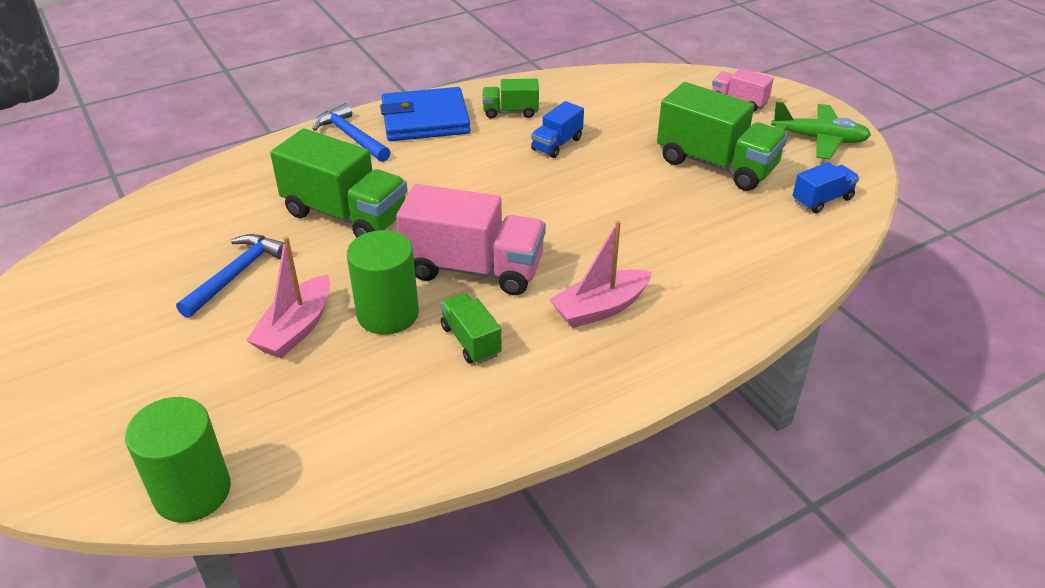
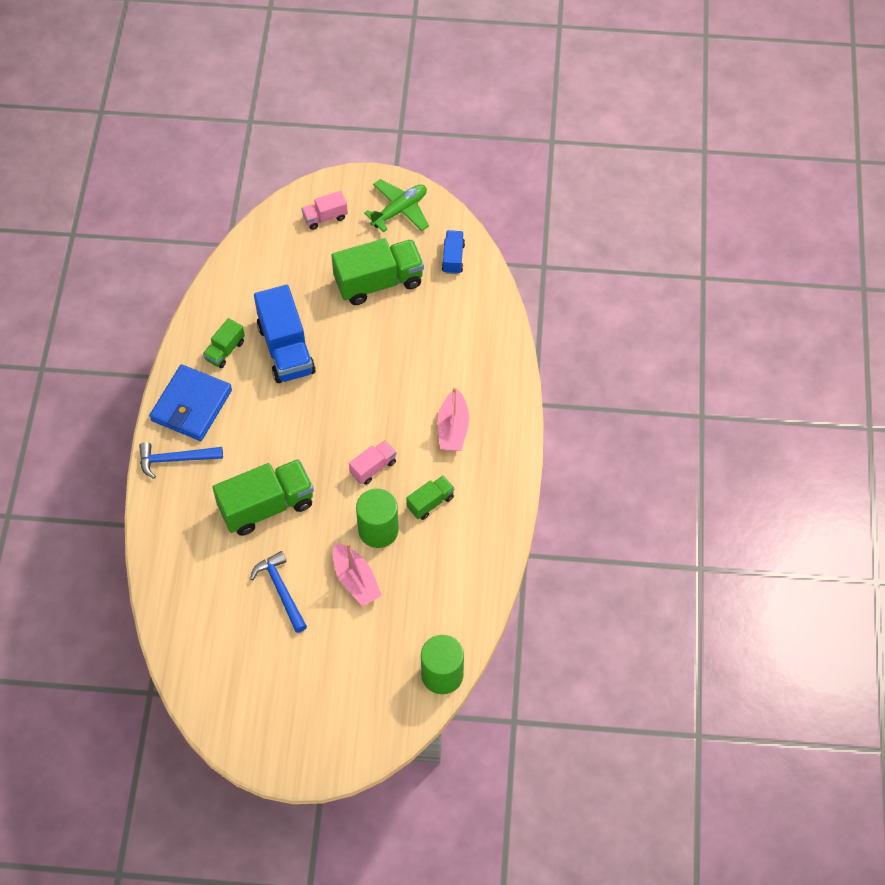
camera: 55 degrees left, 20 degrees up
pink truck [396,184,546,295] -> pink truck [349,440,396,485], size x0.52
green truck [440,293,502,364] -> green truck turned 135 degrees clockwise [406,476,455,520]
blue truck [531,101,584,158] -> blue truck [254,285,316,383], size x1.94

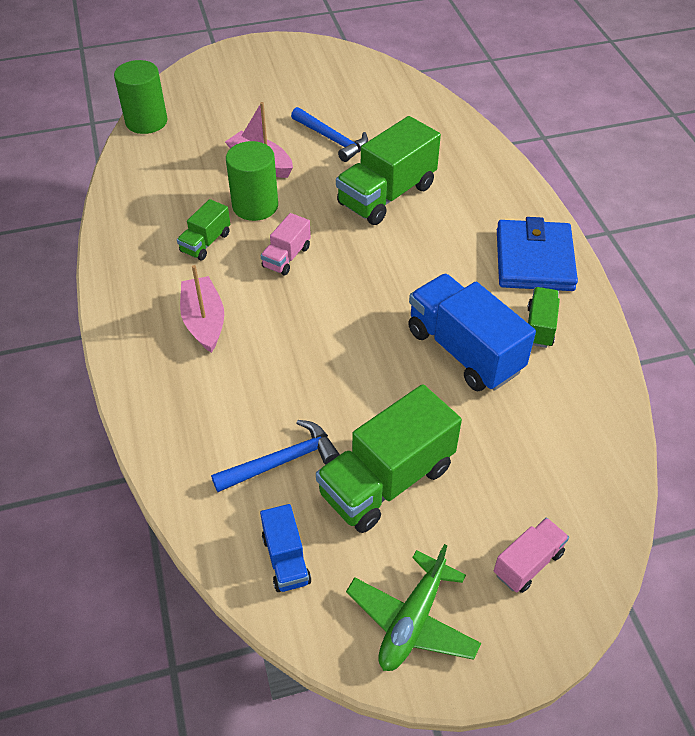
camera: 160 degrees right, 10 degrees down
blue hammer [139,442,223,479] -> blue hammer moved to [211,420,340,492]

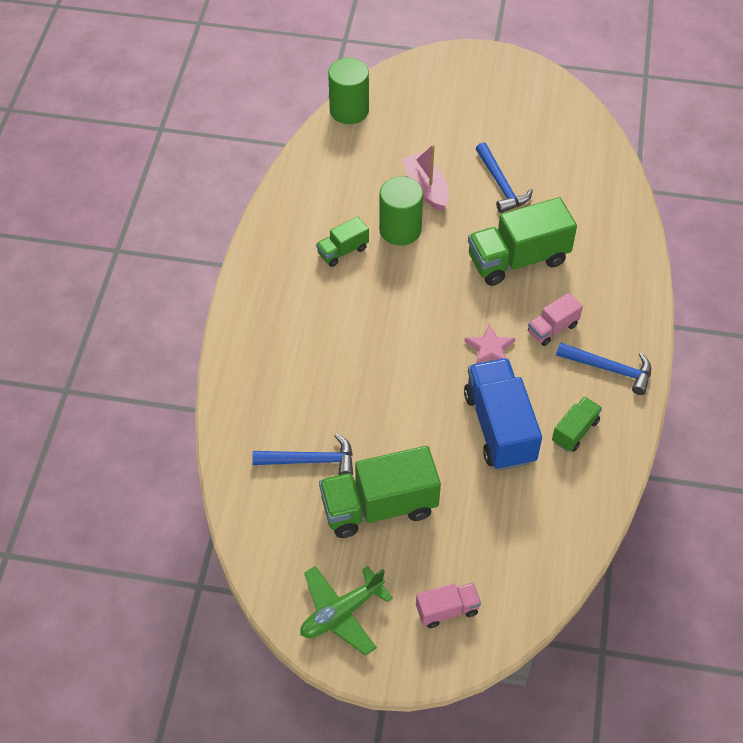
camera: 25 degrees right, 5 degrees up
pink boat [180,265,224,353] -> none
blue truck [260,504,311,592] -> none
pink truck [261,213,311,276] -> pink truck moved to [528,293,583,346]
blue wallet [497,217,578,291] -> blue hammer [556,342,651,395]
none -> pink star [464,323,516,364]

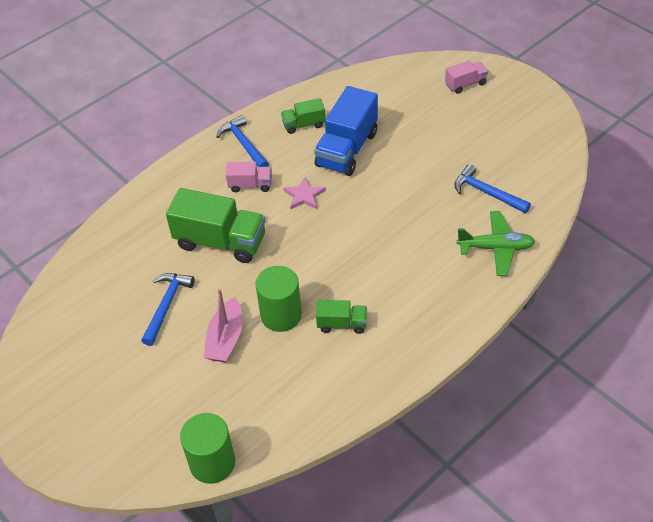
camera: 140 degrees left, 5 degrees down
green plane [300,566,393,656] -> green plane moved to [456,211,535,276]
green truck [319,446,441,538] -> none
pink truck [416,583,481,628] -> pink truck turned 135 degrees clockwise [445,60,488,94]

